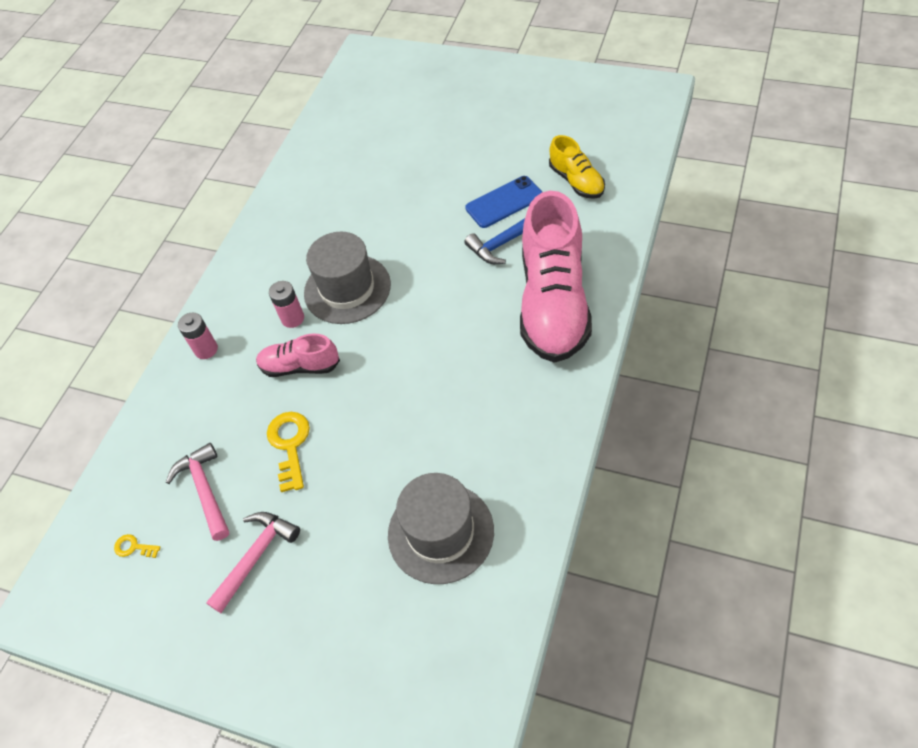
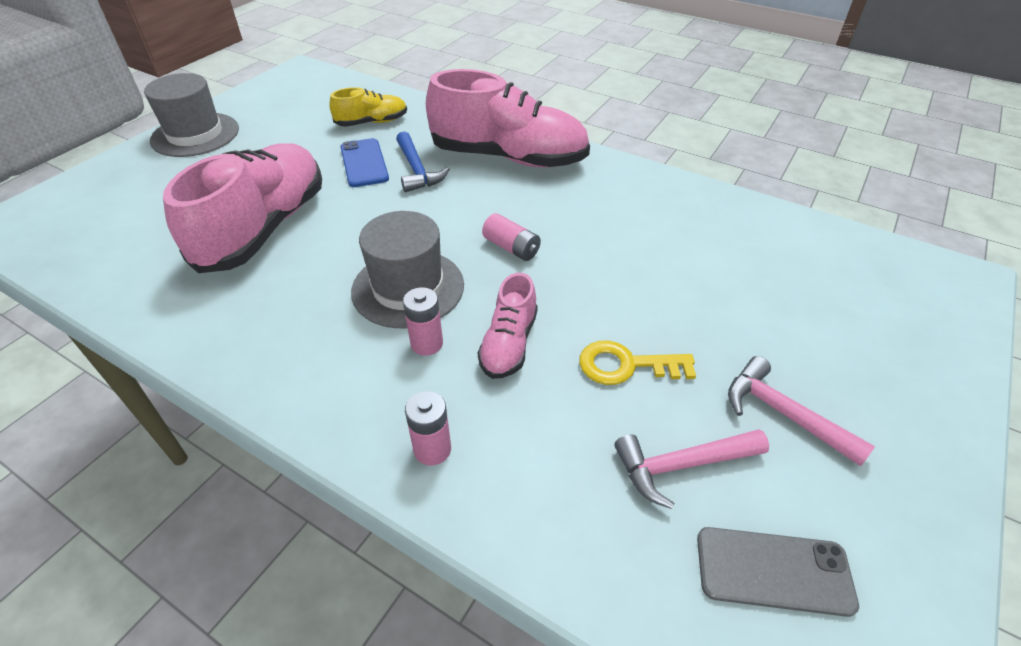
camera: 85 degrees left, 10 degrees down
yellow key [114,534,161,558] -> grey phone [697,527,859,617]
grey hat [388,473,494,584] -> grey hat moved to [144,73,239,157]
none -> pink shoe [163,143,322,273]
none -> pink battery [482,213,541,261]

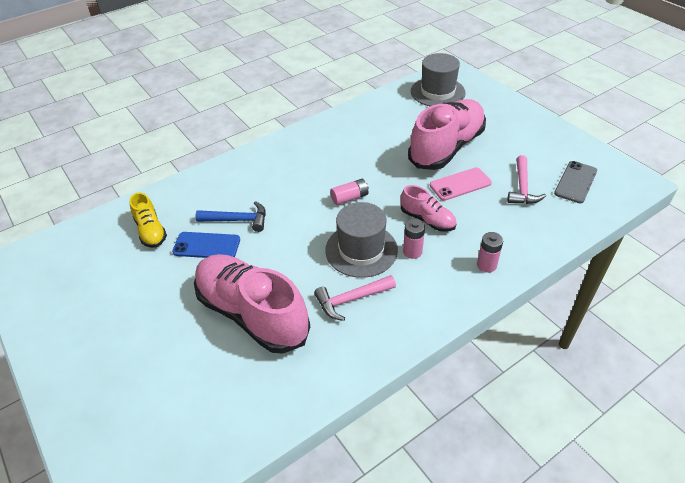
camera: 65 degrees left, 0 degrees up
grey hat [144,73,239,157] -> grey hat moved to [411,53,466,106]
yellow shoe [329,87,407,127] -> yellow shoe turned 150 degrees clockwise [130,192,167,248]
pink shoe [426,69,590,167] -> pink shoe moved to [408,99,486,170]
yellow key [579,340,696,385] -> pink phone [430,167,492,201]
pink hammer [728,356,875,466] -> pink hammer moved to [314,275,396,321]

